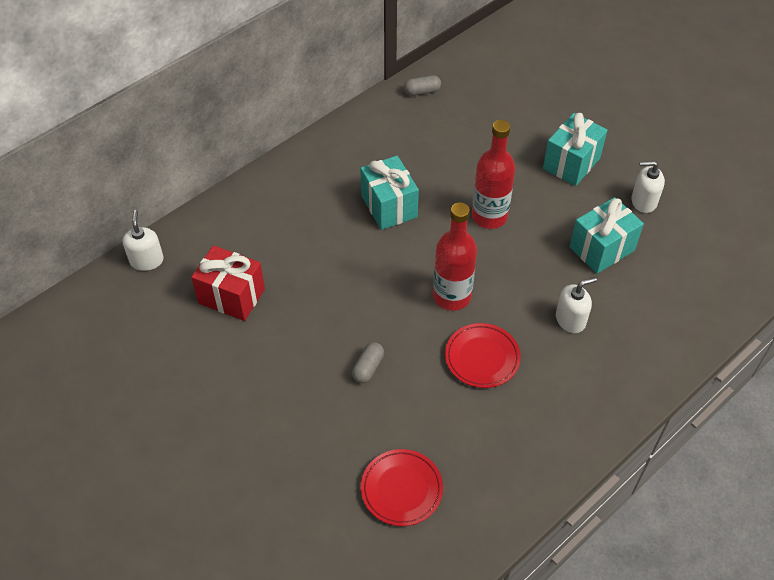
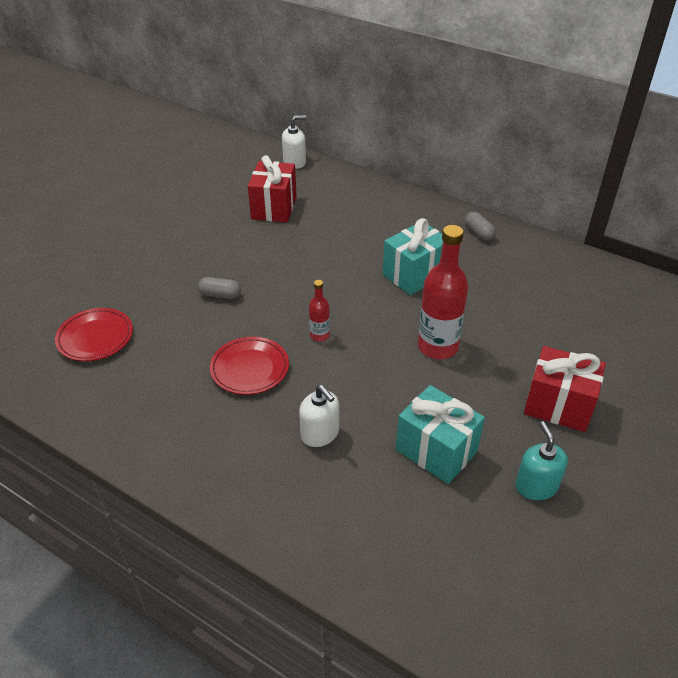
camera: 75 degrees right, 10 degrees down
grey capsule [404,75,441,96] -> grey capsule moved to [464,211,496,241]
red bottle [433,203,477,311] -> red bottle [309,280,330,342], size x0.49
turquoise gift [543,113,607,186] -> red gift [524,346,606,432]
white soap dispenser [631,161,665,213] -> turquoise soap dispenser [516,421,568,500]

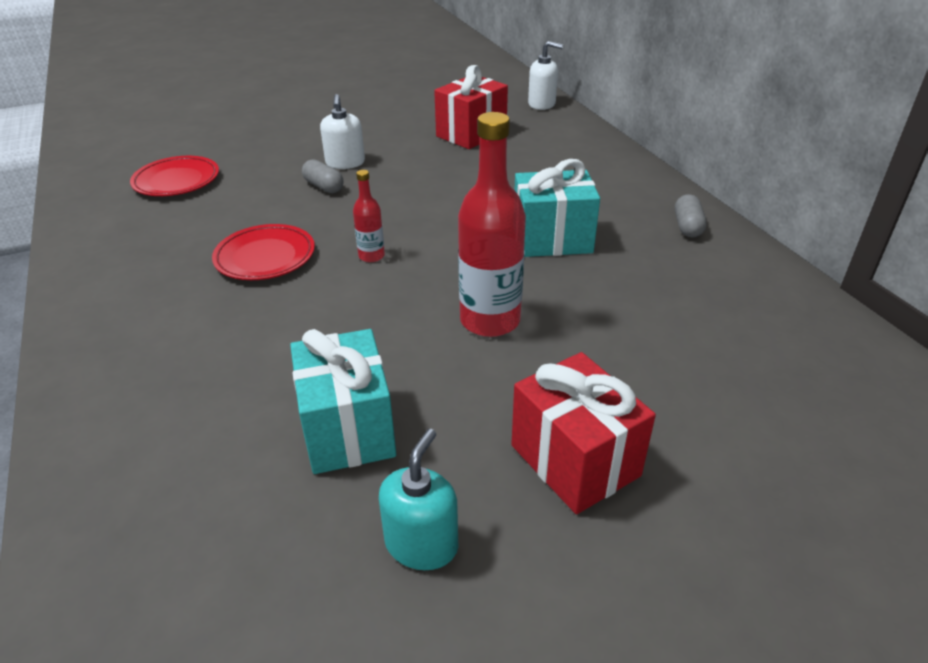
camera: 35 degrees right, 5 degrees down
white soap dispenser [299,385,339,447] -> white soap dispenser moved to [320,94,365,169]

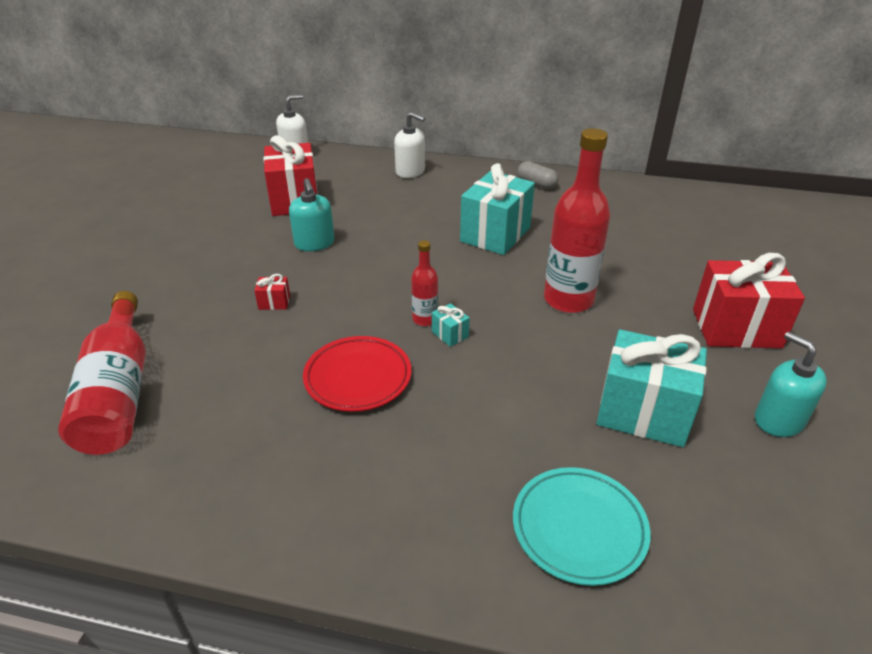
camera: 55 degrees left, 0 degrees up
red plate [130,156,219,196] -> red bottle [58,291,146,455]
grey capsule [302,159,344,193] -> red gift [254,274,290,310]
white soap dispenser [320,94,365,169] -> white soap dispenser moved to [394,112,425,178]
none -> turquoise soap dispenser [289,178,335,251]
none -> turquoise gift [432,303,470,347]
none -> turquoise plate [513,467,651,586]

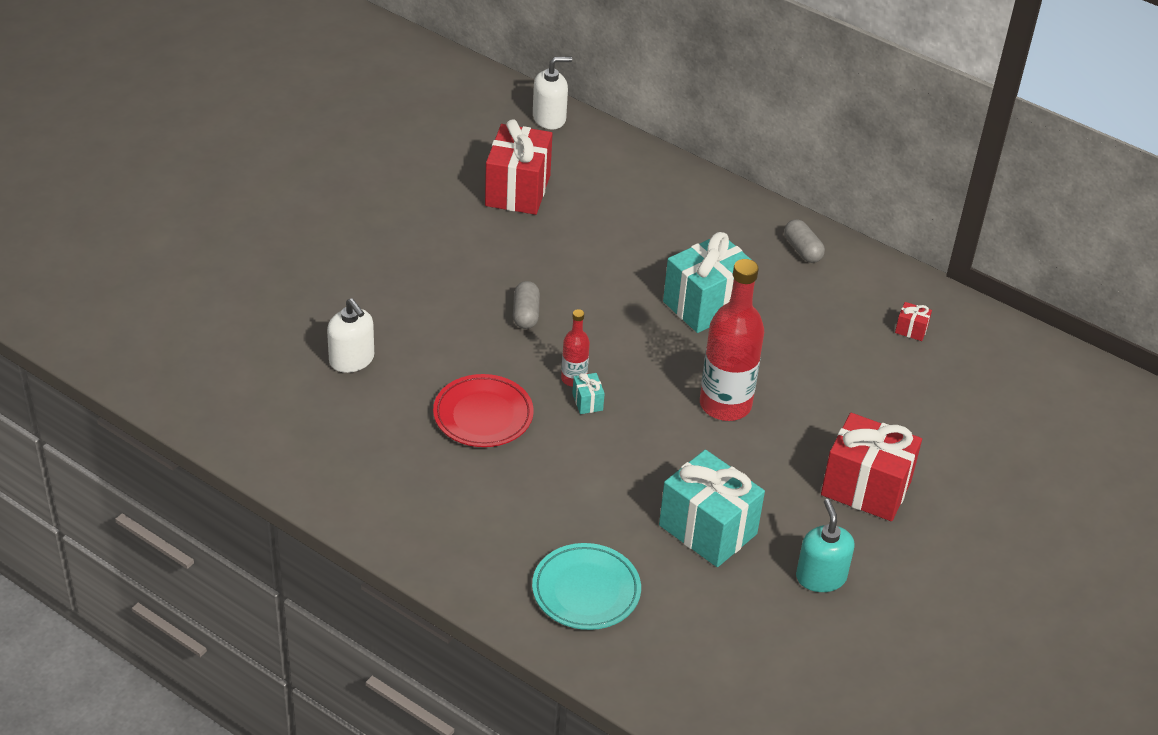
camera: 20 degrees right, 5 degrees up
red bottle [58,291,146,455] -> none
red gift [254,274,290,310] -> red gift moved to [895,302,932,341]
turquoise soap dispenser [289,178,335,251] -> none
white soap dispenser [394,112,425,178] -> white soap dispenser moved to [327,298,374,373]
none -> grey capsule [513,281,540,329]

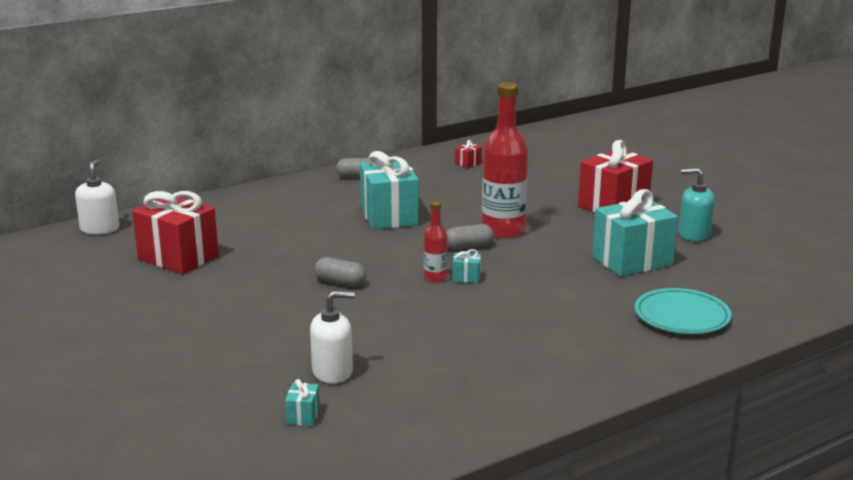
camera: 65 degrees left, 20 degrees down
red plate [433,374,534,447] -> none
none -> turquoise gift [285,379,320,426]
none -> grey capsule [446,224,494,250]

